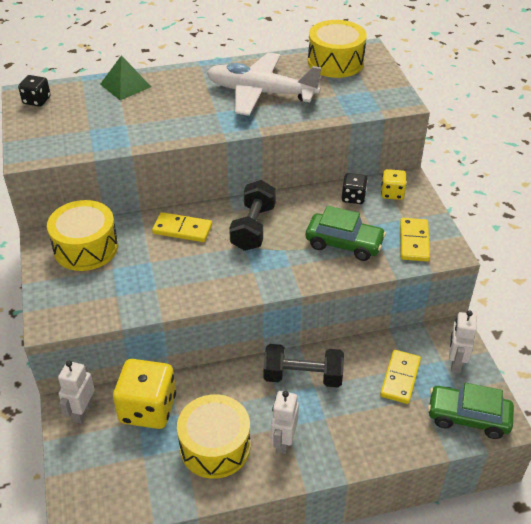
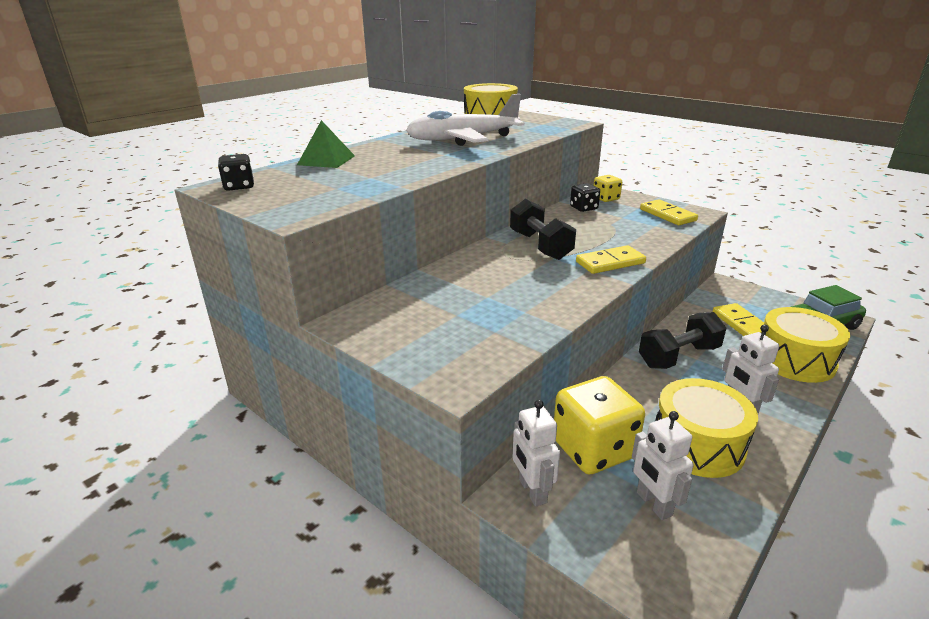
camera: 35 degrees left, 15 degrees down
yellow drum [47,200,118,271] -> yellow drum moved to [761,307,850,383]
yellow domino [152,212,212,242] -> yellow domino moved to [576,245,646,274]
green car [306,206,386,261] -> none
white robot [449,310,477,373] -> white robot moved to [632,411,694,520]

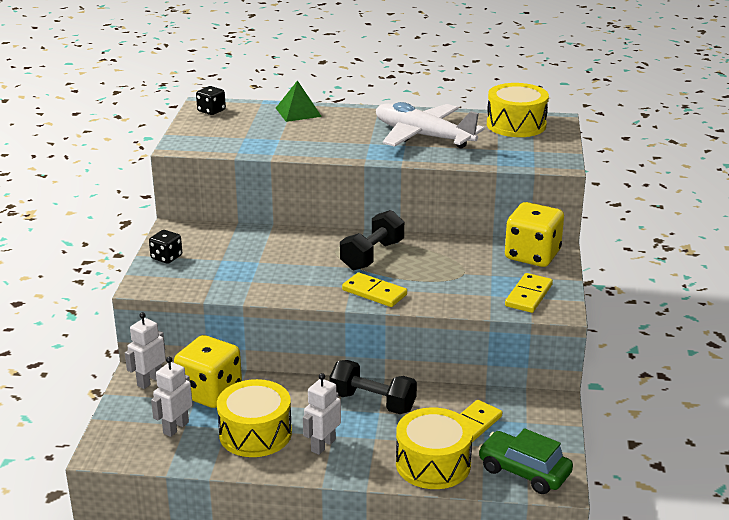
camera: 55 degrees right, 0 degrees up
black dice [570,183,600,212] -> black dice moved to [149,230,182,264]
yellow dice [594,175,622,202] -> yellow dice [505,202,564,267], size x1.93

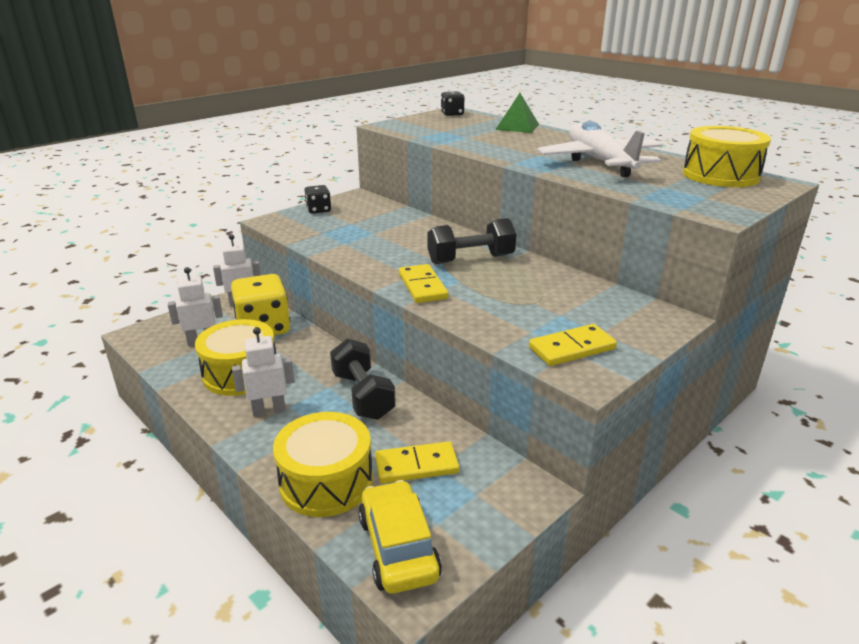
camera: 40 degrees right, 0 degrees up
green car [478,428,573,494] -> yellow car [358,480,442,594]
yellow dice [505,202,564,267] -> none

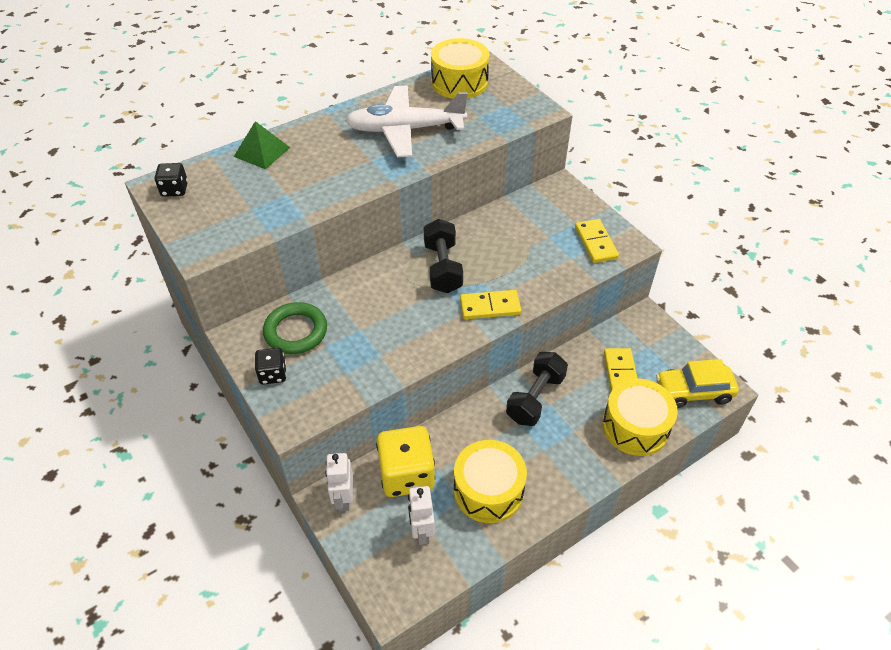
camera: 80 degrees left, 20 degrees up
white robot [232,327,295,416] -> none
black dumbbell [330,338,396,420] -> black dumbbell turned 45 degrees counterclockwise [506,352,568,426]
none -> green ring [263,302,327,354]

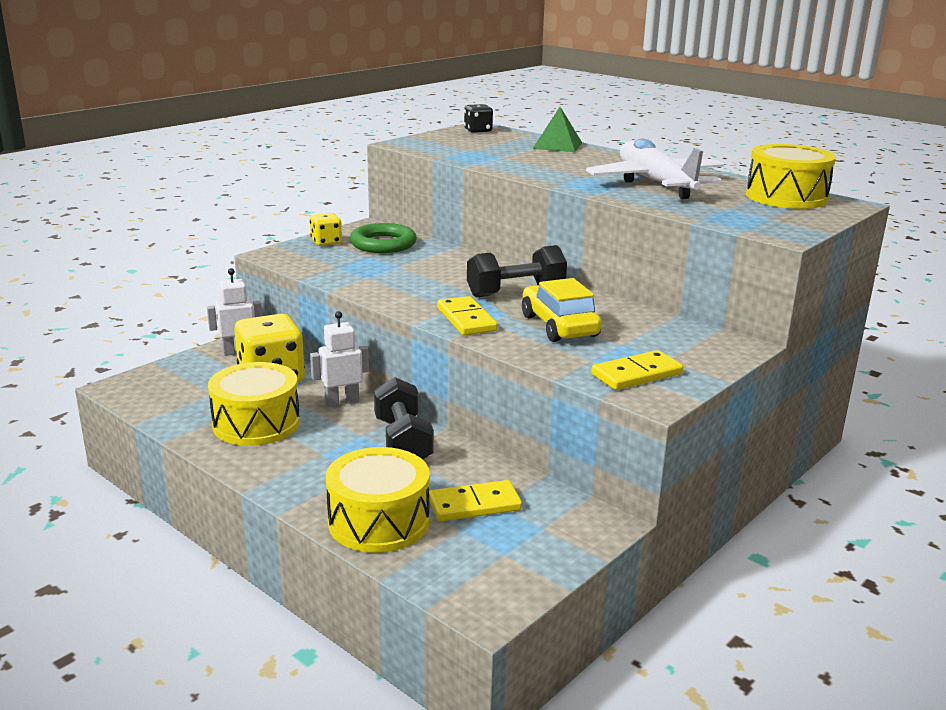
camera: 75 degrees right, 25 degrees down
black dice [255,348,286,385] -> yellow dice [310,213,342,246]
white robot [408,485,435,545] -> white robot moved to [310,311,369,407]
black dumbbell [506,352,568,426] -> black dumbbell turned 60 degrees clockwise [374,377,434,459]
yellow car [656,359,739,408] -> yellow car moved to [522,278,602,342]

